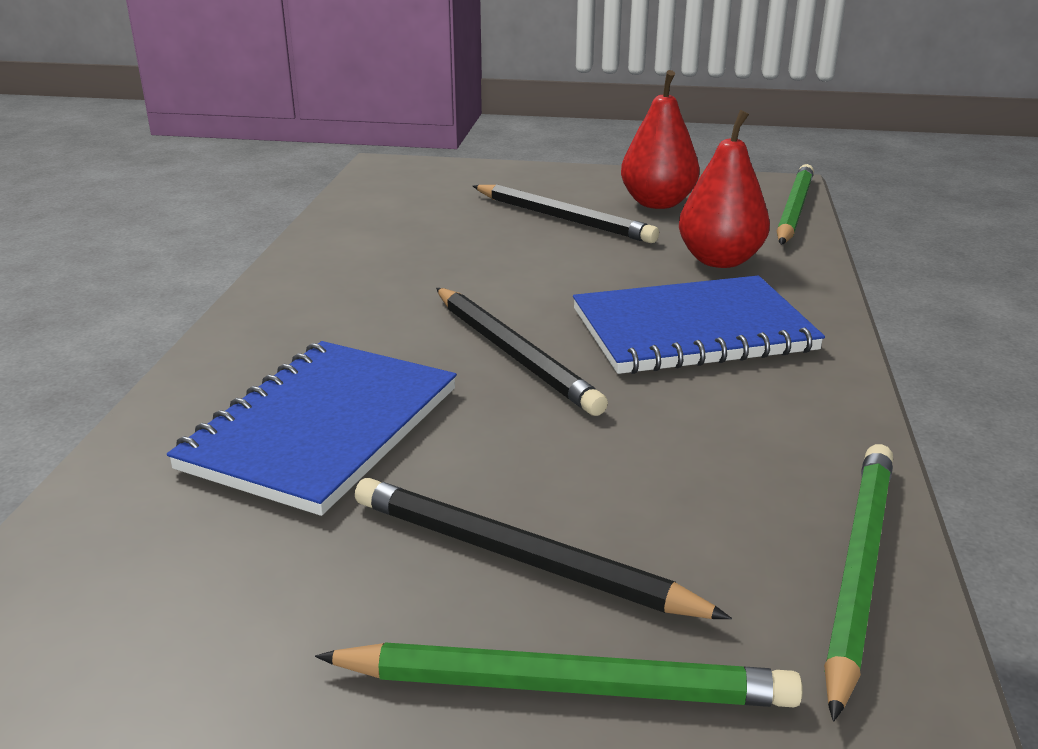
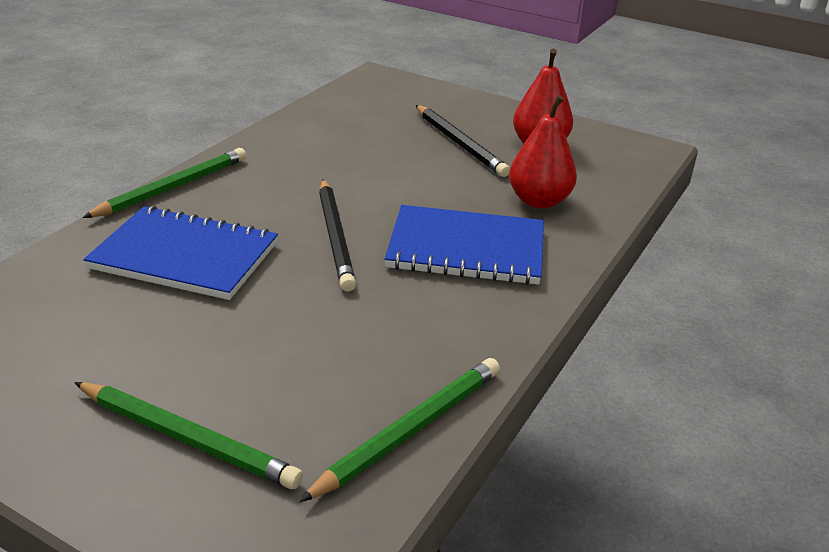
camera: 20 degrees right, 5 degrees up
blue notebook [167,341,457,516] -> blue notebook turned 60 degrees clockwise [83,205,278,300]
black pencil [355,478,732,619] -> none
green pencil [777,164,814,245] -> green pencil moved to [82,148,246,218]

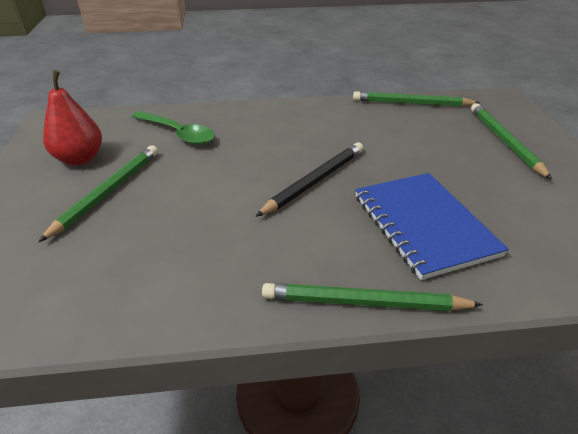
camera: 125 degrees left, 5 degrees up
blue notebook [385,205,544,285] -> none
black pencil [416,105,510,177] -> green pencil [38,145,158,242]
red pear [509,95,577,209] -> green spoon [132,111,215,145]

